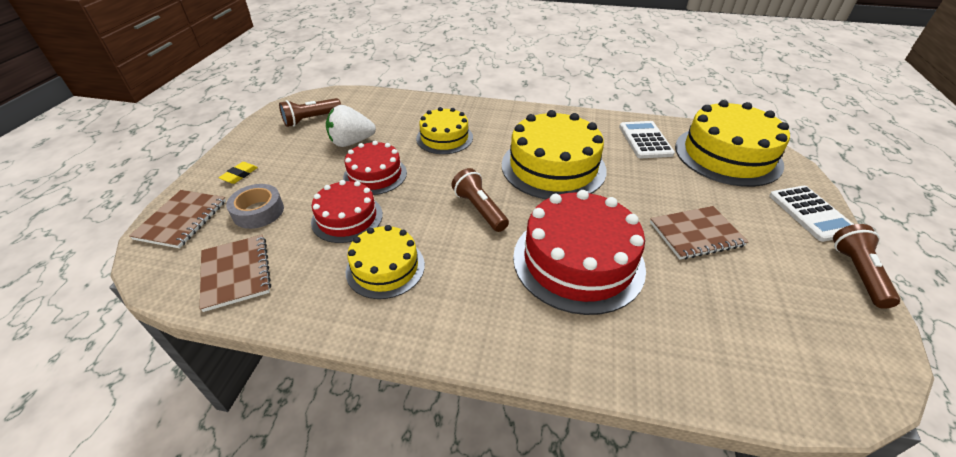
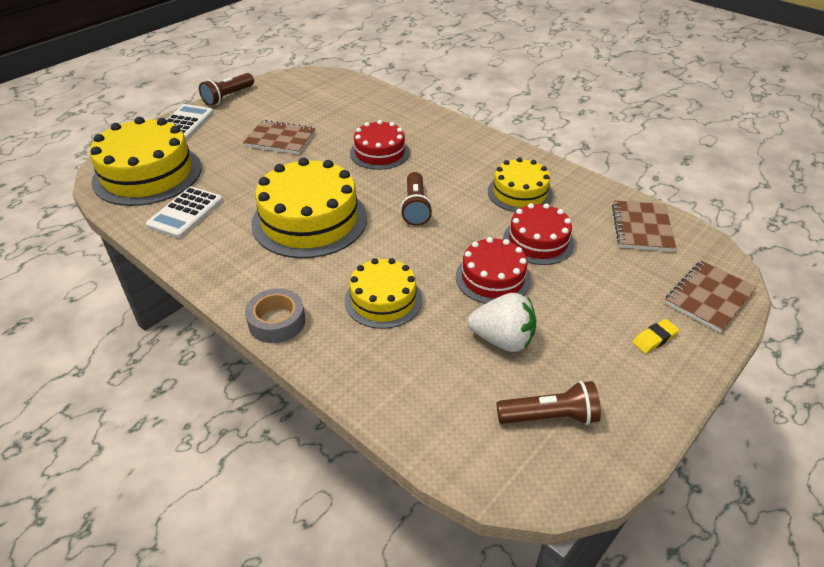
camera: 150 degrees left, 0 degrees up
grey tape [226,184,284,229] -> grey tape moved to [245,288,305,343]
red cake [513,190,646,315] -> red cake [350,120,410,170], size x0.59

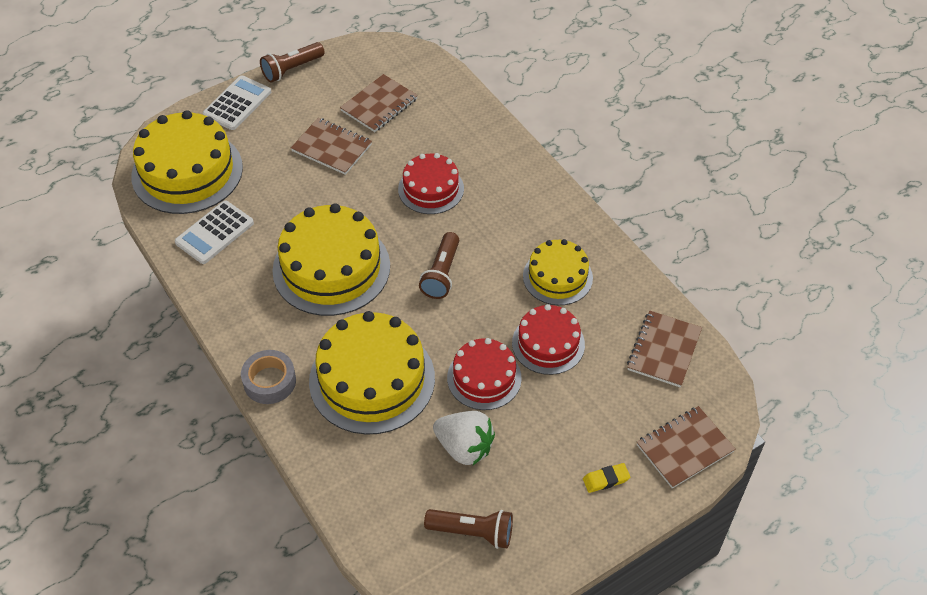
camera: 15 degrees right, 10 degrees up
yellow cake [345,258,422,329] -> yellow cake [309,311,435,435], size x1.69
none -> brown notebook [340,74,418,132]

